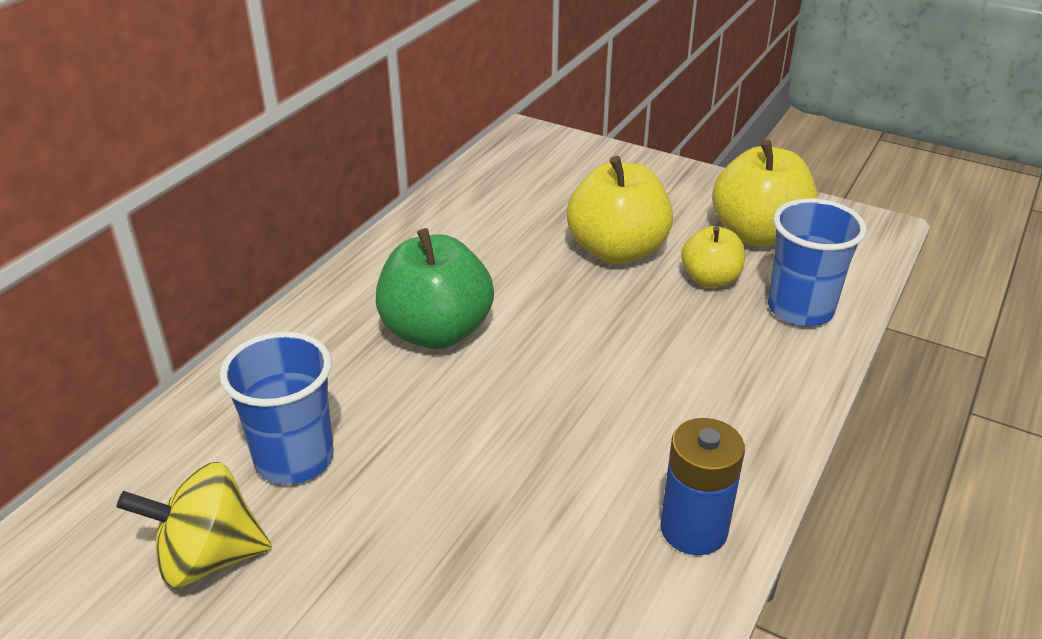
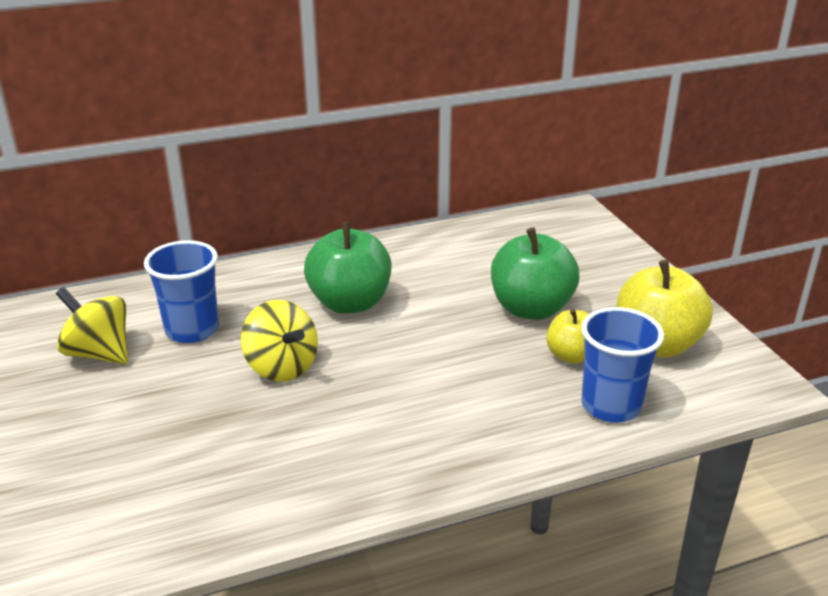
camera: 40 degrees right, 5 degrees down
yellow apple [567,156,673,264] -> green apple [491,227,579,320]
blue battery [660,418,745,555] -> none
none -> yellow spinning top [241,300,318,382]

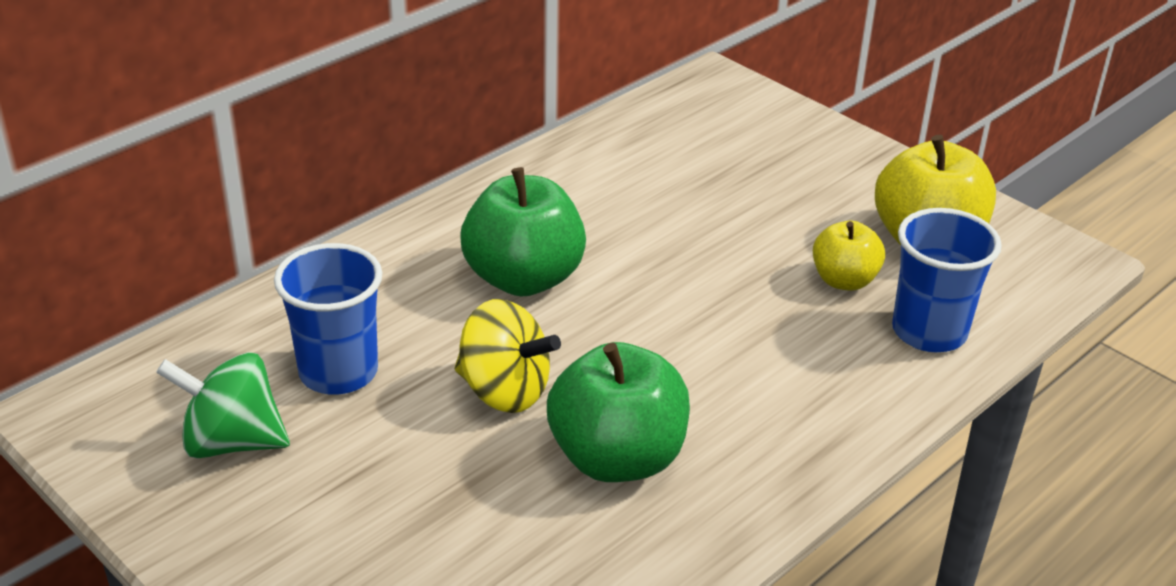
camera: 25 degrees left, 5 degrees up
yellow spinning top [56,287,128,365] -> green spinning top [156,352,290,459]
green apple [491,227,579,320] -> green apple moved to [547,342,690,482]

